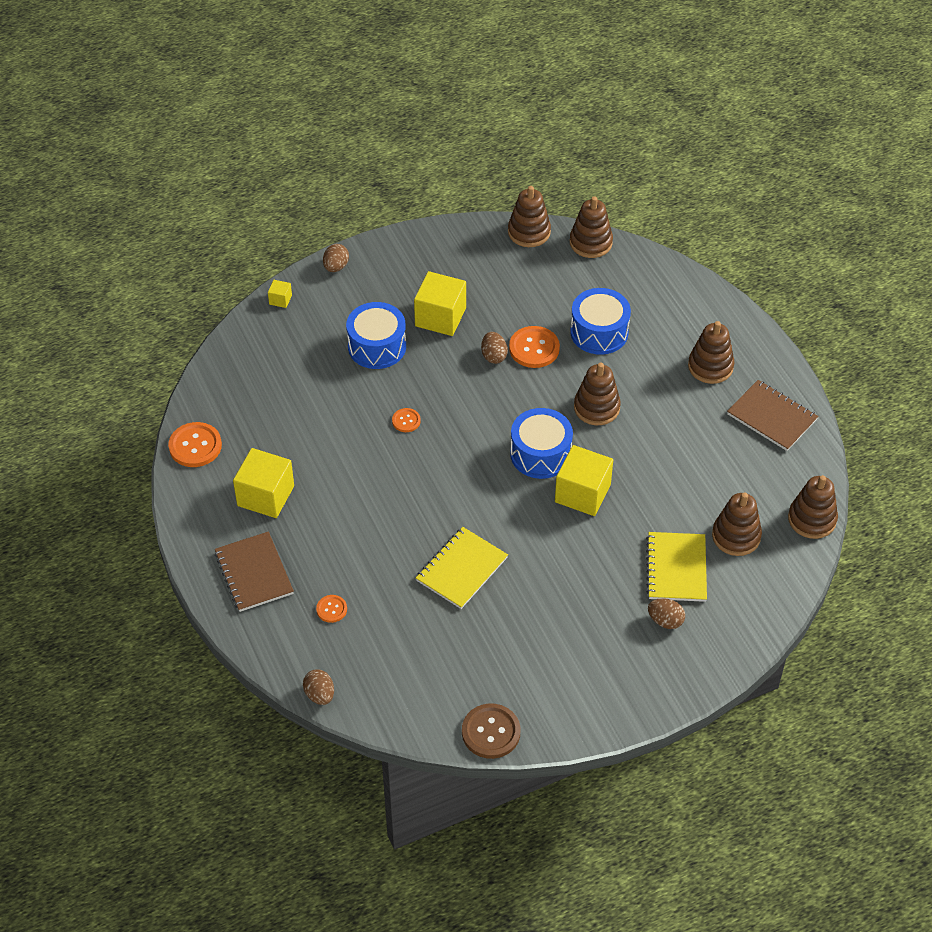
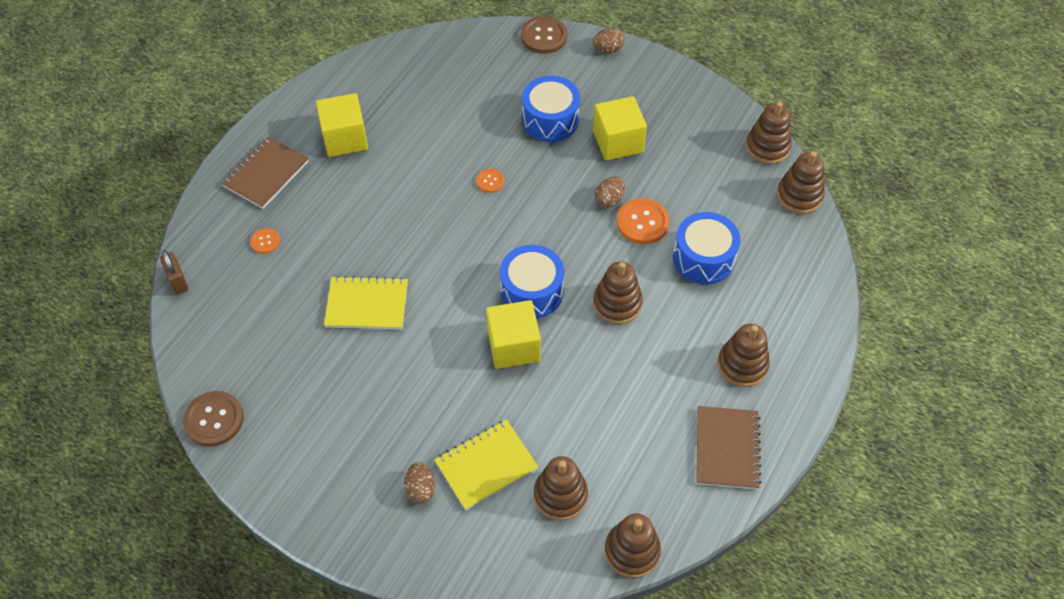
camera: 55 degrees right, 5 degrees up
orange button [168,422,222,467] -> none
yellow cube [268,280,292,308] -> brown button [521,16,567,54]
brown egg [303,669,334,705] -> brown padlock [160,250,188,294]

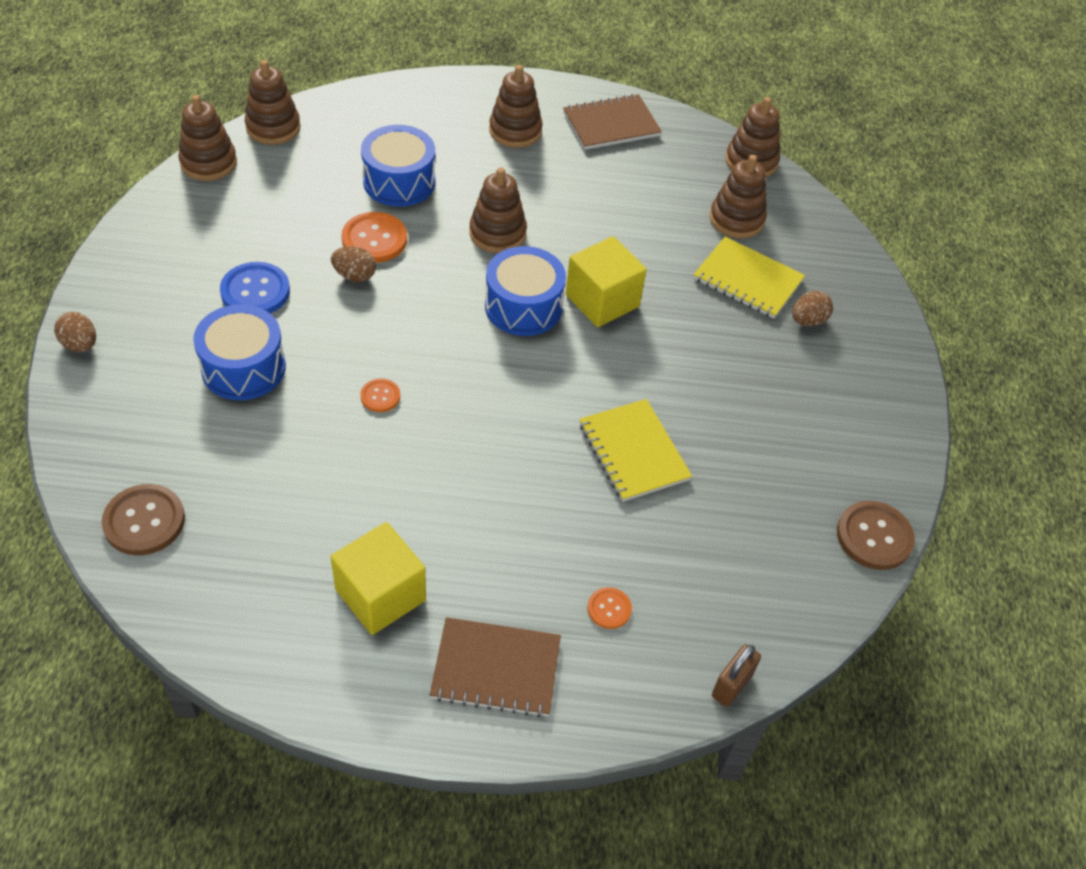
camera: 120 degrees left, 5 degrees down
brown button [521,16,567,54] -> brown button moved to [101,484,185,555]
yellow cube [593,96,647,161] -> blue button [220,262,290,313]

